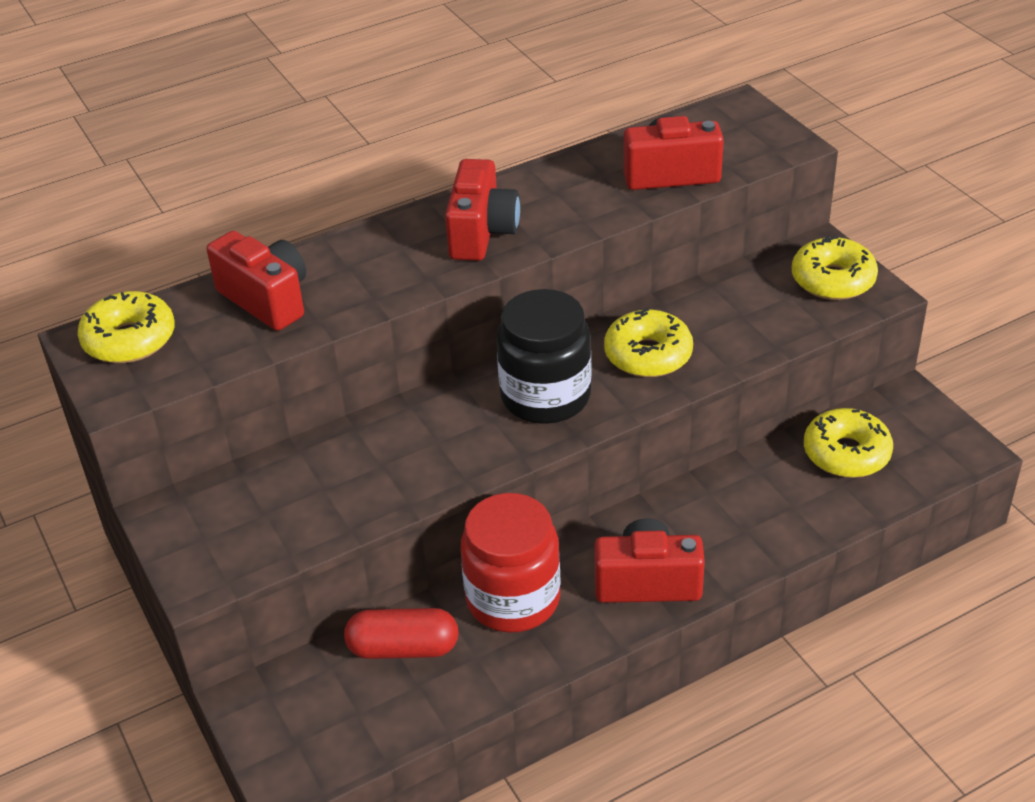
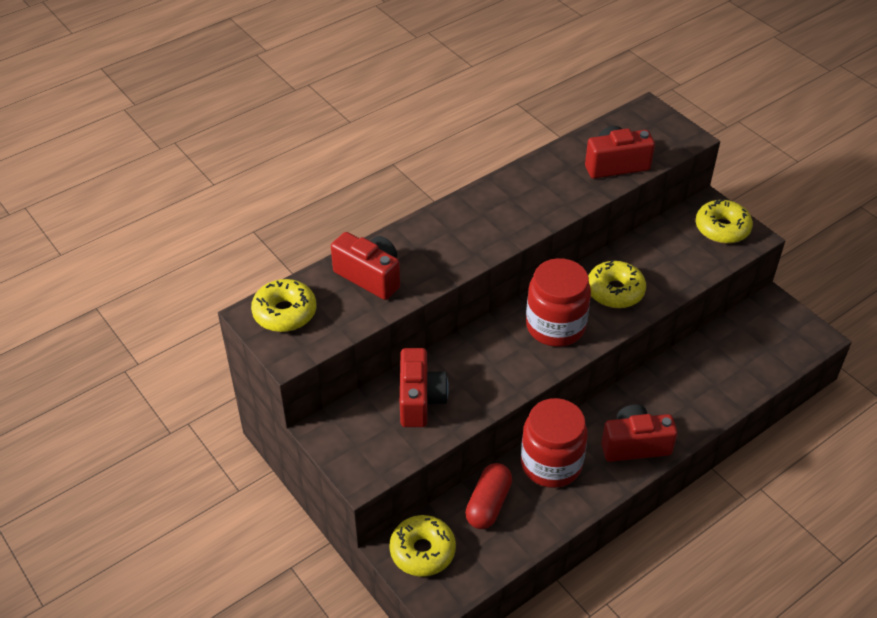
camera: 10 degrees left, 5 degrees up
red capsule [344,608,459,659] -> red capsule turned 60 degrees counterclockwise [465,463,512,529]
red camera [445,159,520,261] -> red camera moved to [400,348,449,427]
black jar [496,289,592,424] -> red jar [526,258,591,347]
yellow donut [804,408,893,478] -> yellow donut moved to [389,515,456,576]

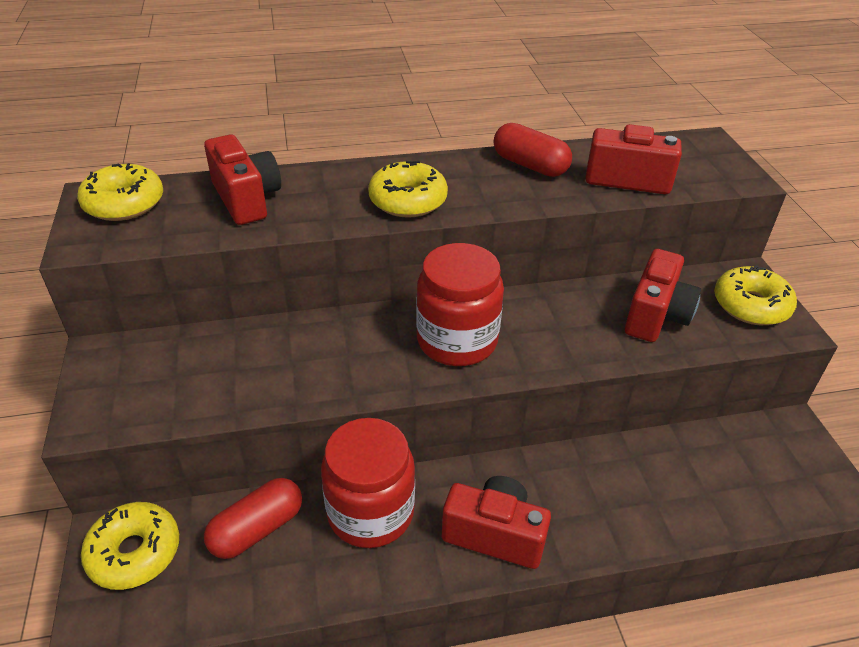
camera: 25 degrees right, 5 degrees down
red camera [400,348,449,427] -> red camera moved to [625,249,701,342]
yellow donut [588,260,646,308] -> yellow donut moved to [368,161,448,218]
none -> red capsule [494,123,572,177]

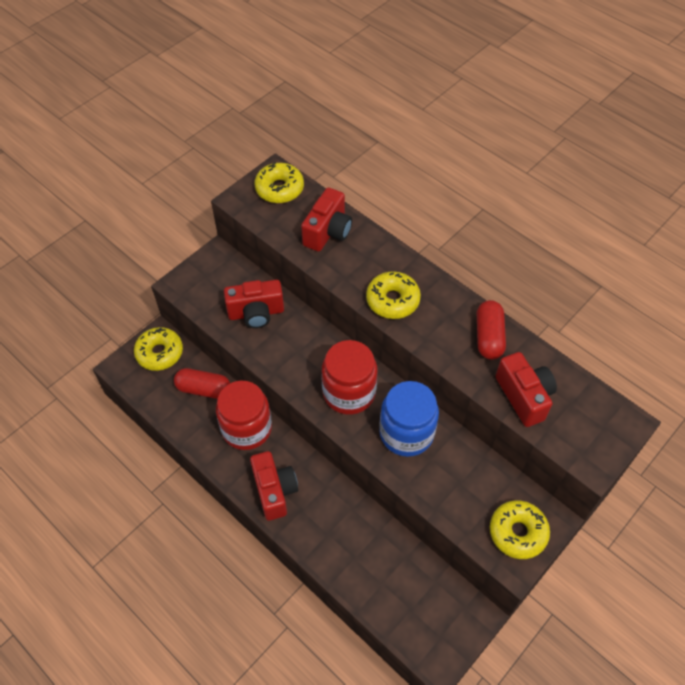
camera: 55 degrees right, 15 degrees up
red camera [625,249,701,342] -> red camera moved to [224,280,284,328]
none -> blue jar [379,381,439,457]

